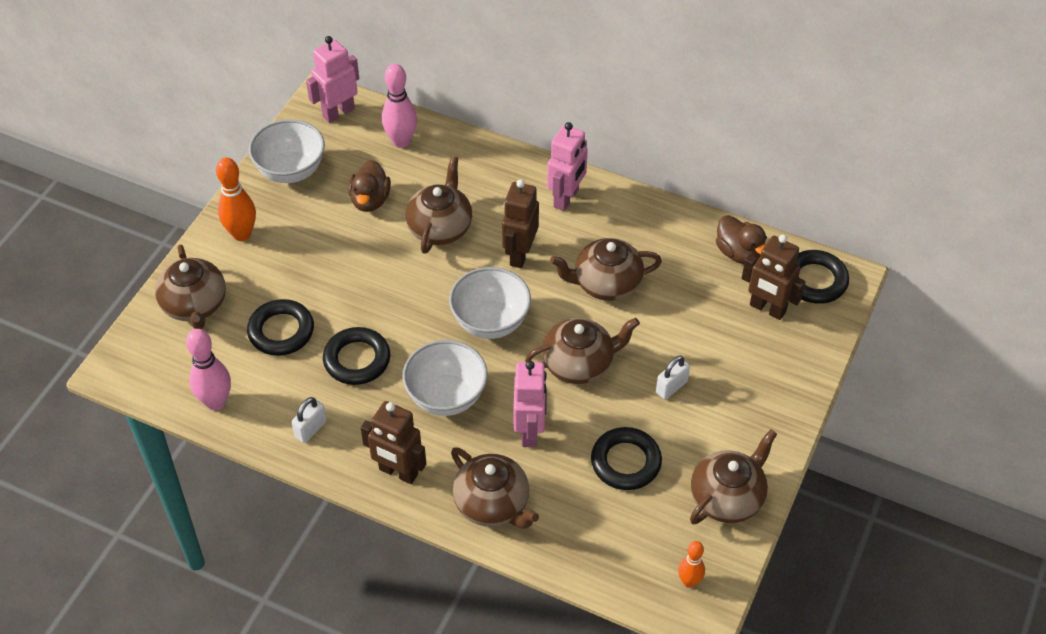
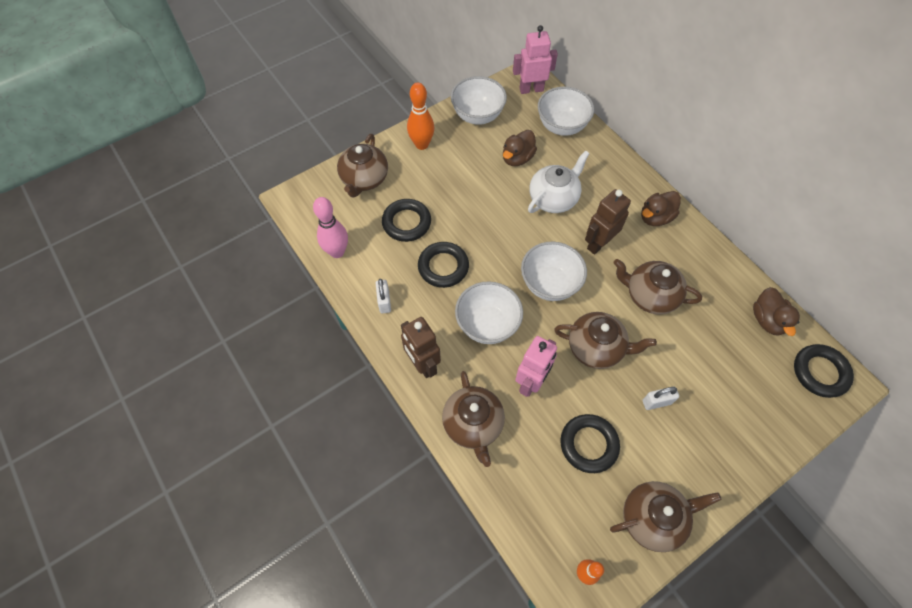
camera: 30 degrees right, 10 degrees up
white padlock [292,397,327,443] -> white padlock turned 75 degrees counterclockwise [376,279,391,314]
pink bowling pin [382,64,417,148] -> white bowl [538,86,594,136]
brown teapot [406,156,472,254] -> white teapot [528,150,590,213]
pink robot [547,122,588,211] -> brown duck [641,191,681,226]
brown robot [742,234,806,320] -> none

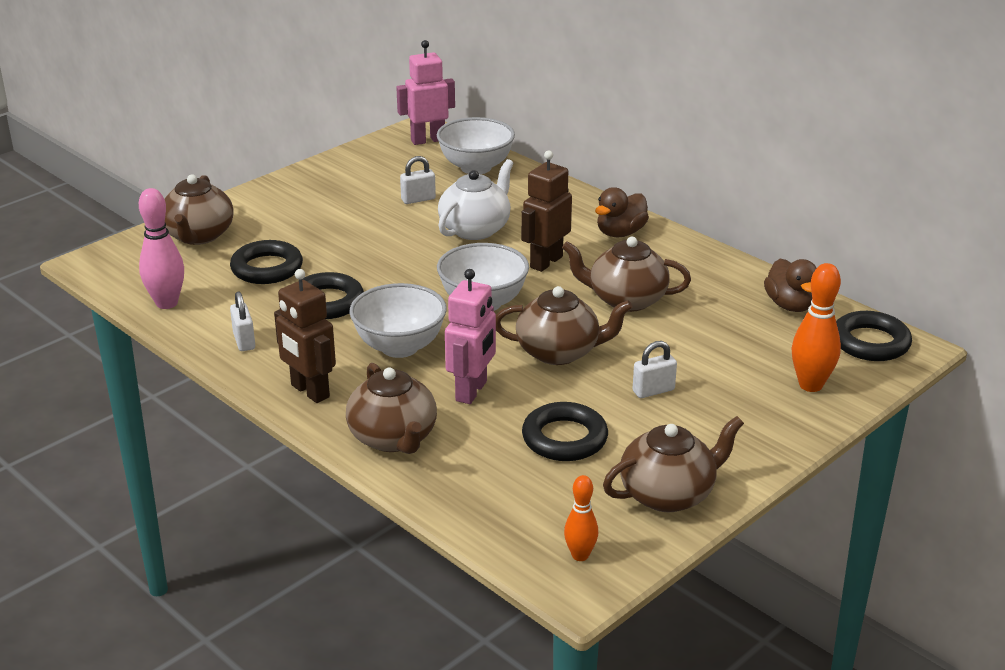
camera: 10 degrees left, 30 degrees down
orange bowling pin [407,83,434,150] -> orange bowling pin moved to [792,263,841,392]
white bowl [451,76,507,125] -> none
brown duck [503,130,537,166] -> white padlock [400,156,436,204]

